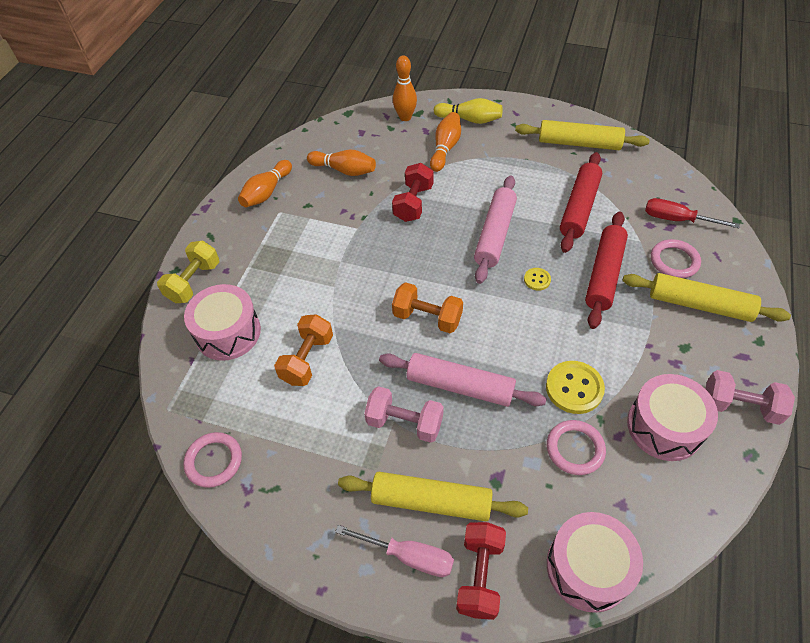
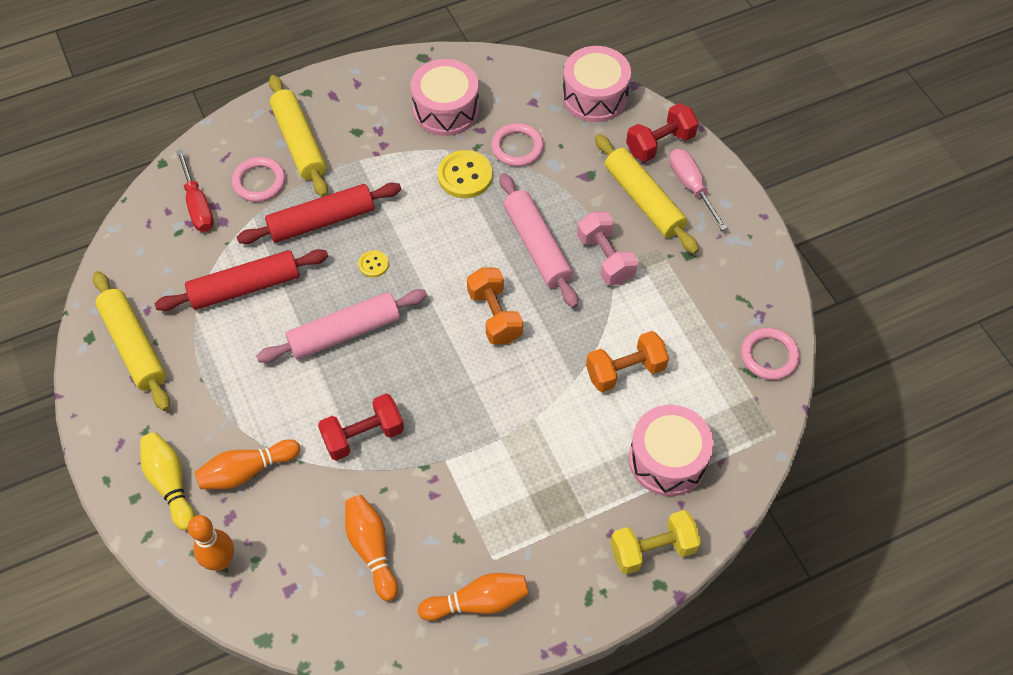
camera: 135 degrees left, 5 degrees up
pink dumbbell [706,370,795,425] -> none

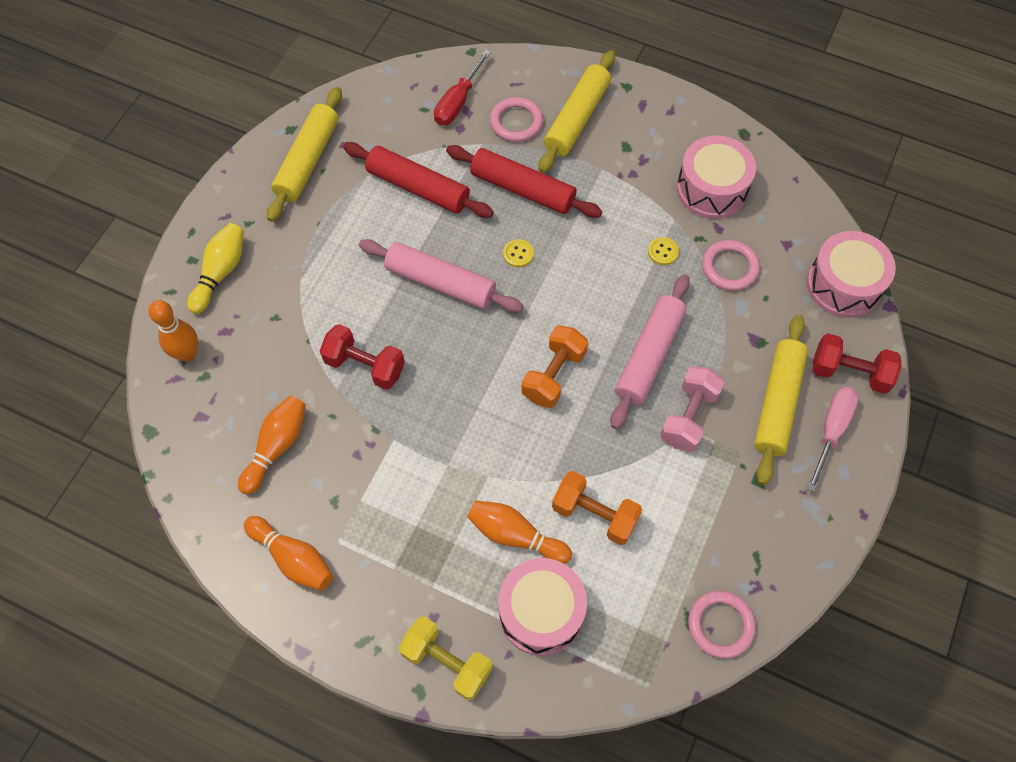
camera: 50 degrees right, 5 degrees up
orange bowling pin [195,439,300,489] -> orange bowling pin moved to [467,500,572,564]
yellow button [438,150,493,198] -> yellow button [648,237,679,265], size x0.52

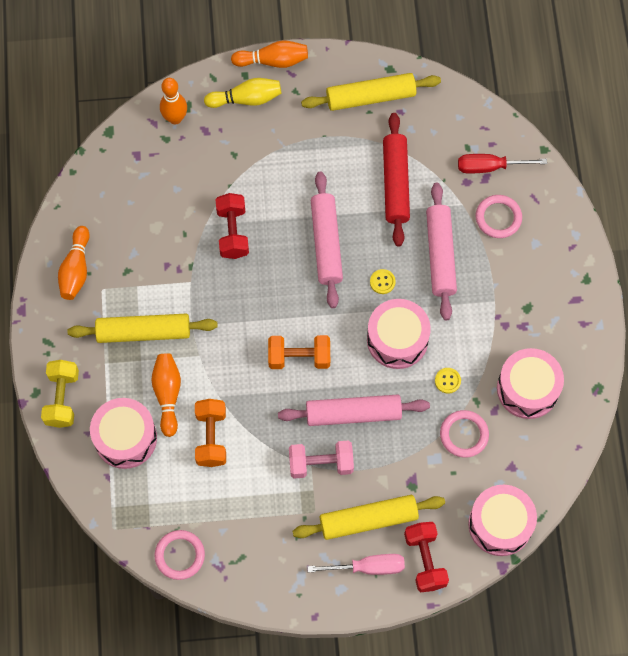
camera: 60 degrees right, 5 degrees up
orange bowling pin [238,396,306,495] -> orange bowling pin moved to [231,40,308,68]
red rolling pin [446,145,602,218] -> pink rolling pin [426,183,457,320]
yellow rolling pin [539,50,615,173] -> yellow rolling pin moved to [68,314,218,343]
none -> pink drum [367,299,431,369]

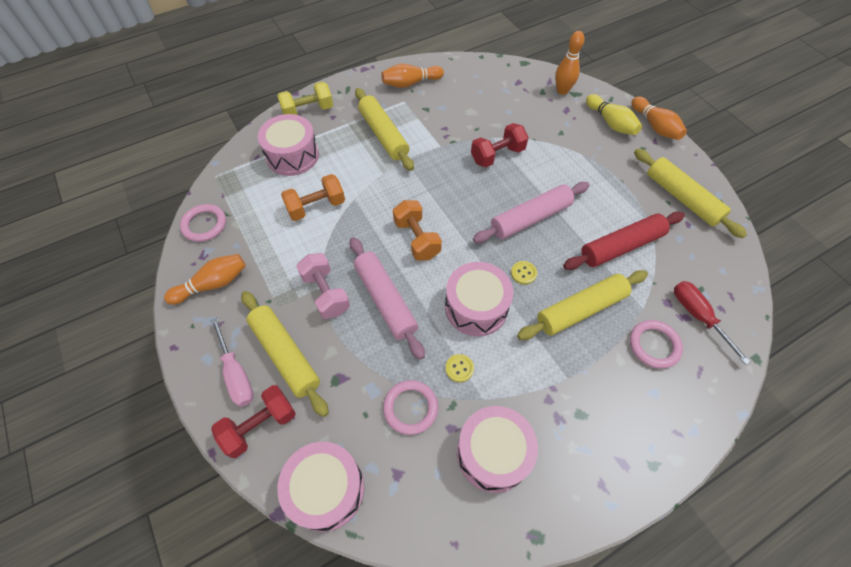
camera: 65 degrees right, 10 degrees down
orange bowling pin [151,353,181,437] -> orange bowling pin moved to [164,254,246,305]
pink rolling pin [426,183,457,320] -> yellow rolling pin [517,270,648,340]

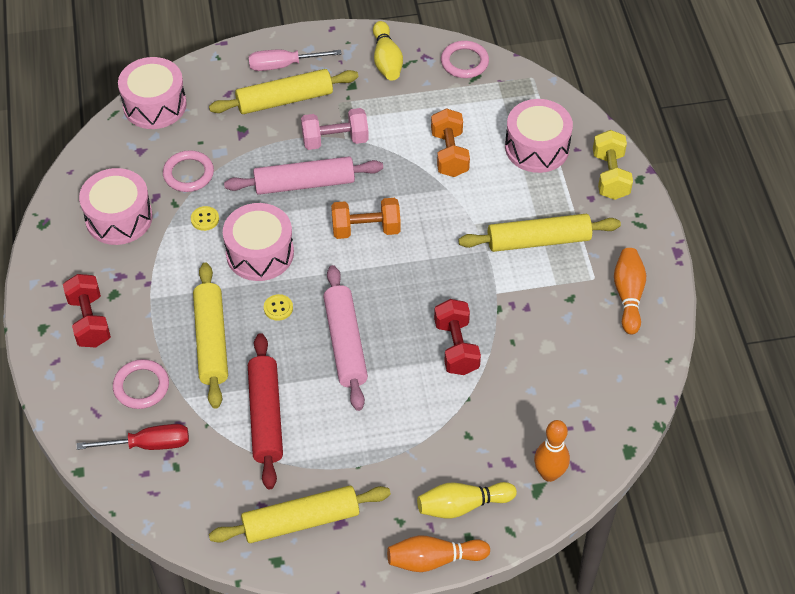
camera: 110 degrees right, 5 degrees down
orange bowling pin [164,254,246,305] -> yellow bowling pin [373,21,403,81]
red dumbbell [211,385,296,458] -> red dumbbell moved to [63,274,111,347]

